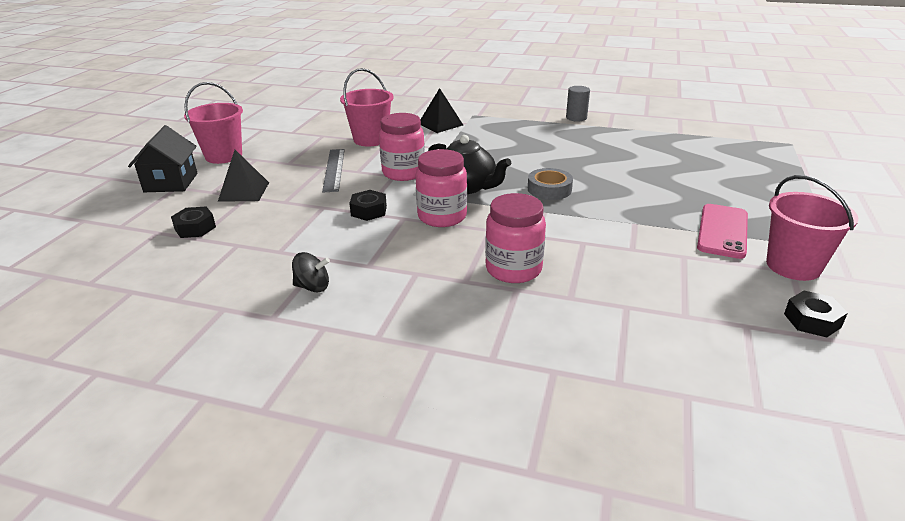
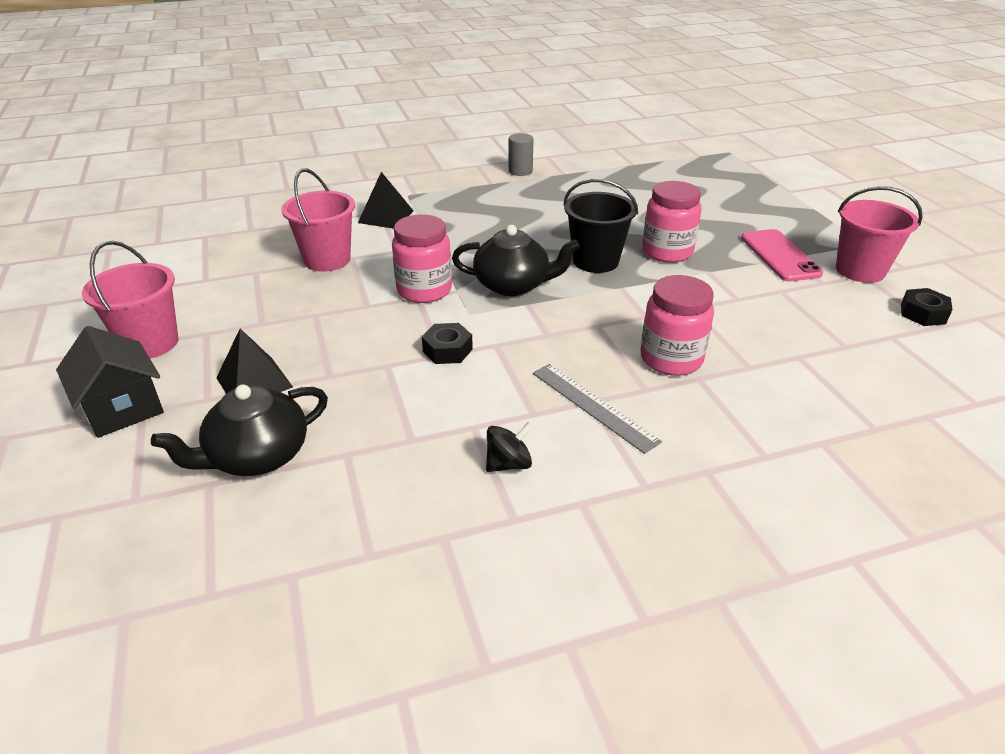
camera: 35 degrees left, 5 degrees up
black nut [171,207,216,238] -> black teapot [151,384,328,476]
grey ruler [322,149,345,192] -> grey ruler moved to [533,364,662,454]
pink jar [415,149,467,227] -> pink jar moved to [642,181,702,263]
grey tape [528,168,573,200] -> black bucket [564,179,638,273]

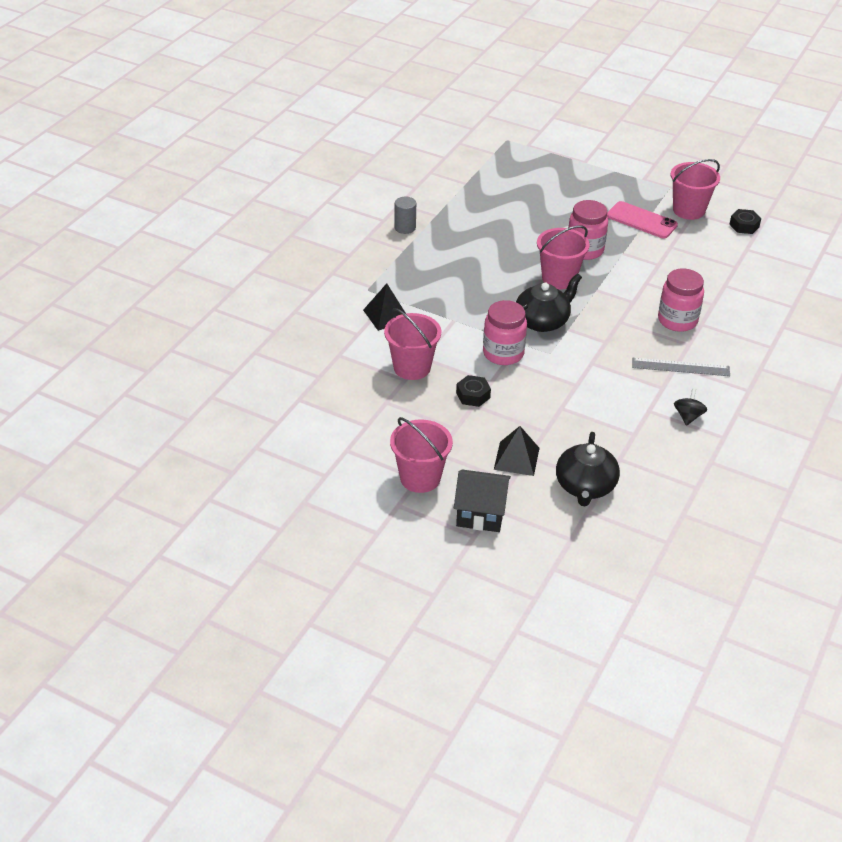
camera: 45 degrees left, 5 degrees up
black nut [422,323,473,364] -> black nut moved to [456,375,491,407]
black bucket [564,179,638,273] -> pink bucket [537,225,590,289]

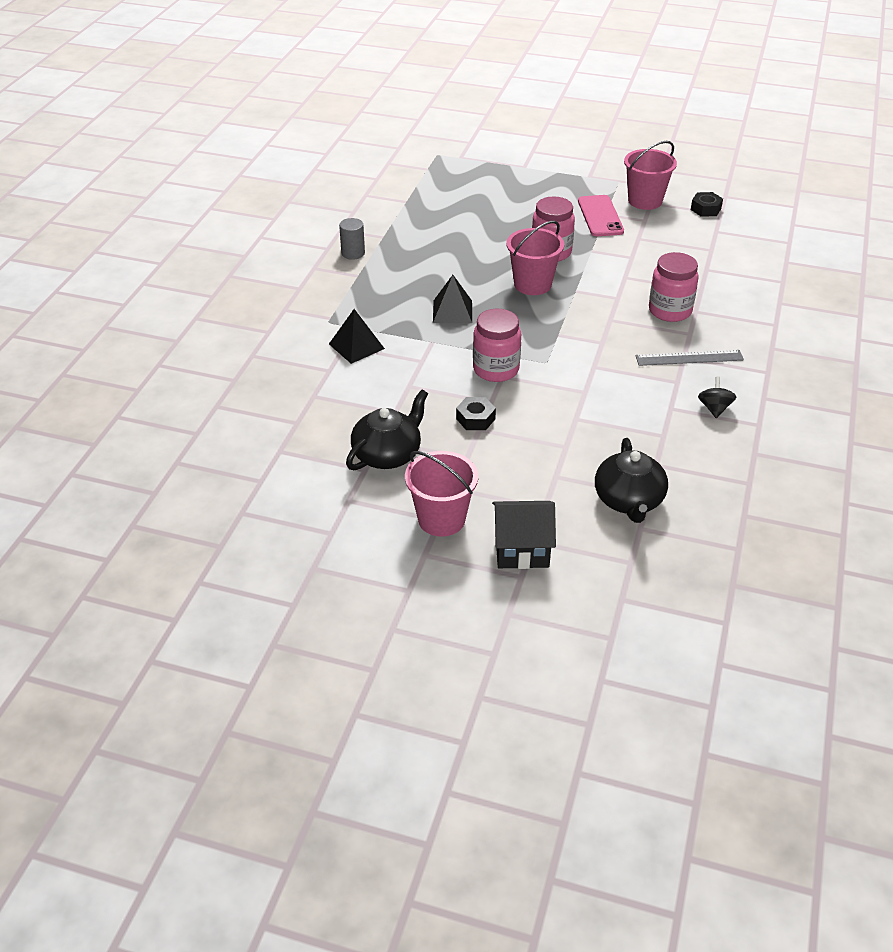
camera: 10 degrees left, 0 degrees up
pink bucket [384,308,441,380] -> none
black pyramid [494,426,540,476] -> black pyramid moved to [433,275,472,323]
black teapot [516,273,582,332] -> black teapot moved to [346,390,428,470]
pink phone [607,201,678,238] -> pink phone turned 60 degrees clockwise [578,195,624,236]

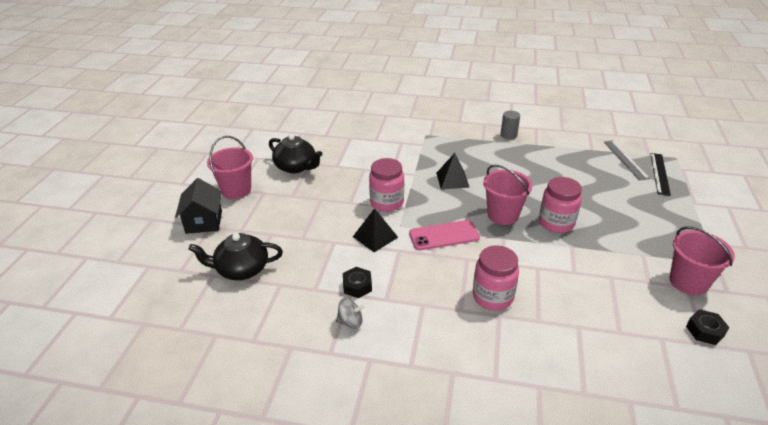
camera: 85 degrees right, 5 degrees down
black pyramid [329,309,385,364] -> black pyramid moved to [353,208,398,252]
black nut [456,397,496,430] -> black nut moved to [343,267,372,298]
pink phone [578,195,624,236] -> pink phone moved to [409,220,480,250]
grey ruler [636,350,744,366] -> grey ruler moved to [604,140,650,180]
black spinning top [698,377,736,418] -> grey spinning top [336,298,366,329]
none -> black ruler [650,153,671,196]

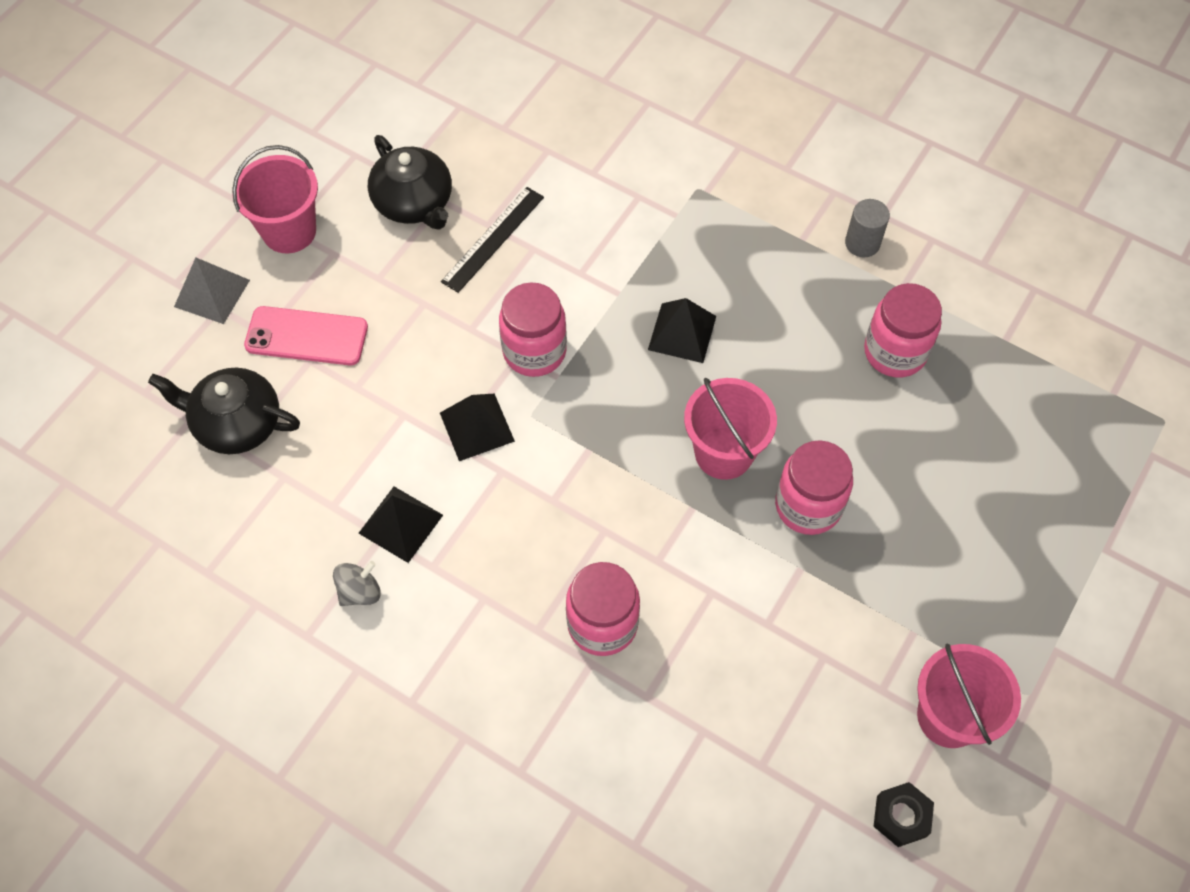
camera: 20 degrees right, 25 degrees up
black house [175,178,222,234] -> grey pyramid [174,258,250,324]
grey spinning top [336,298,366,329] -> grey spinning top turned 60 degrees counterclockwise [333,561,381,606]
black nut [343,267,372,298] -> black pyramid [359,487,443,563]
pink phone [409,220,480,250] -> pink phone moved to [244,306,368,365]
grey ruler [604,140,650,180] -> none
black ruler [650,153,671,196] -> black ruler moved to [441,187,544,293]
none -> pink jar [864,283,942,377]

